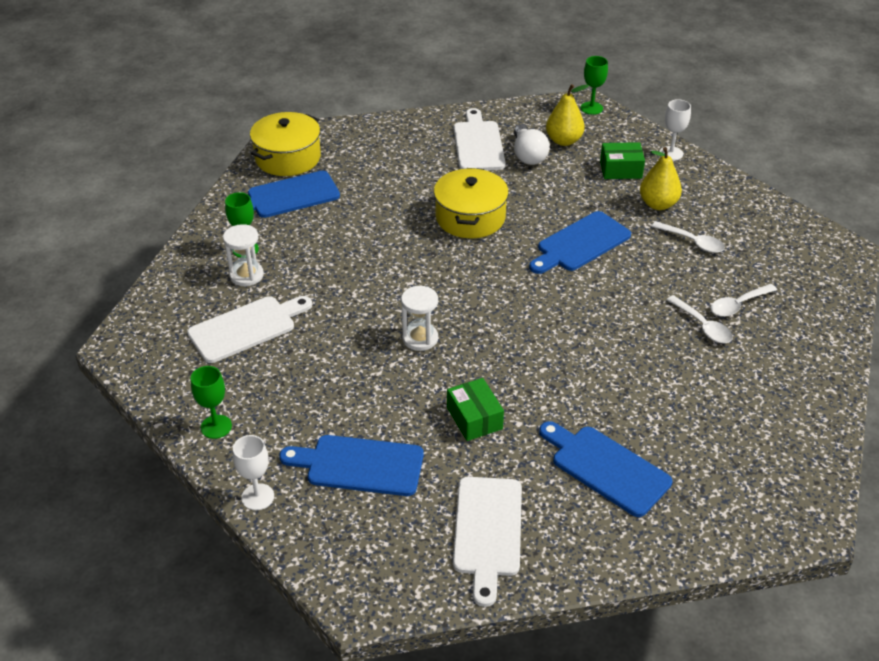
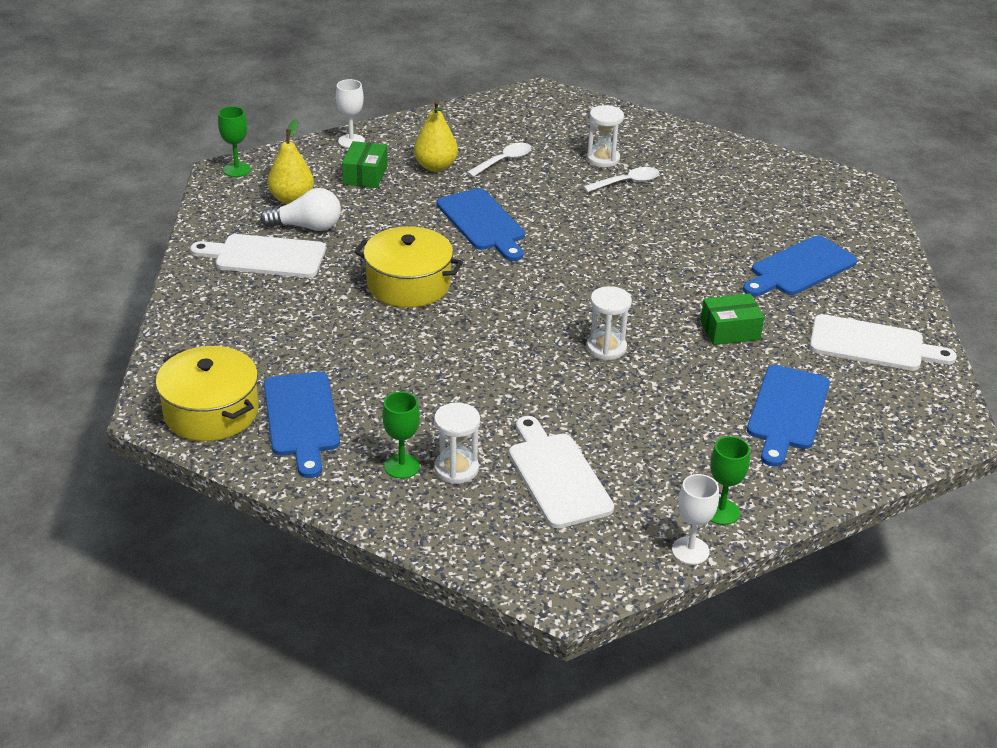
camera: 80 degrees left, 5 degrees down
white goblet [233,435,274,510] -> white goblet moved to [672,474,719,565]
white spoon [710,284,777,317] -> white hourglass [586,105,624,167]

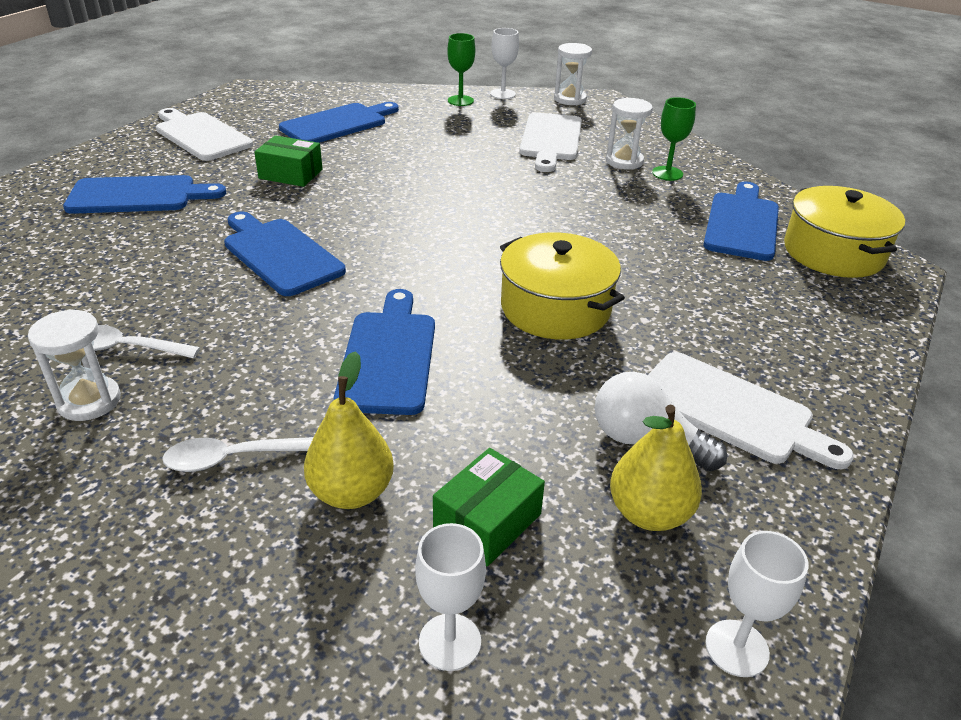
camera: 150 degrees left, 0 degrees up
green goblet [218,106,251,177] -> white goblet [705,531,808,677]
white hourglass [587,286,632,360] -> white hourglass moved to [554,43,592,105]
none -> blue cutting board [224,212,346,296]

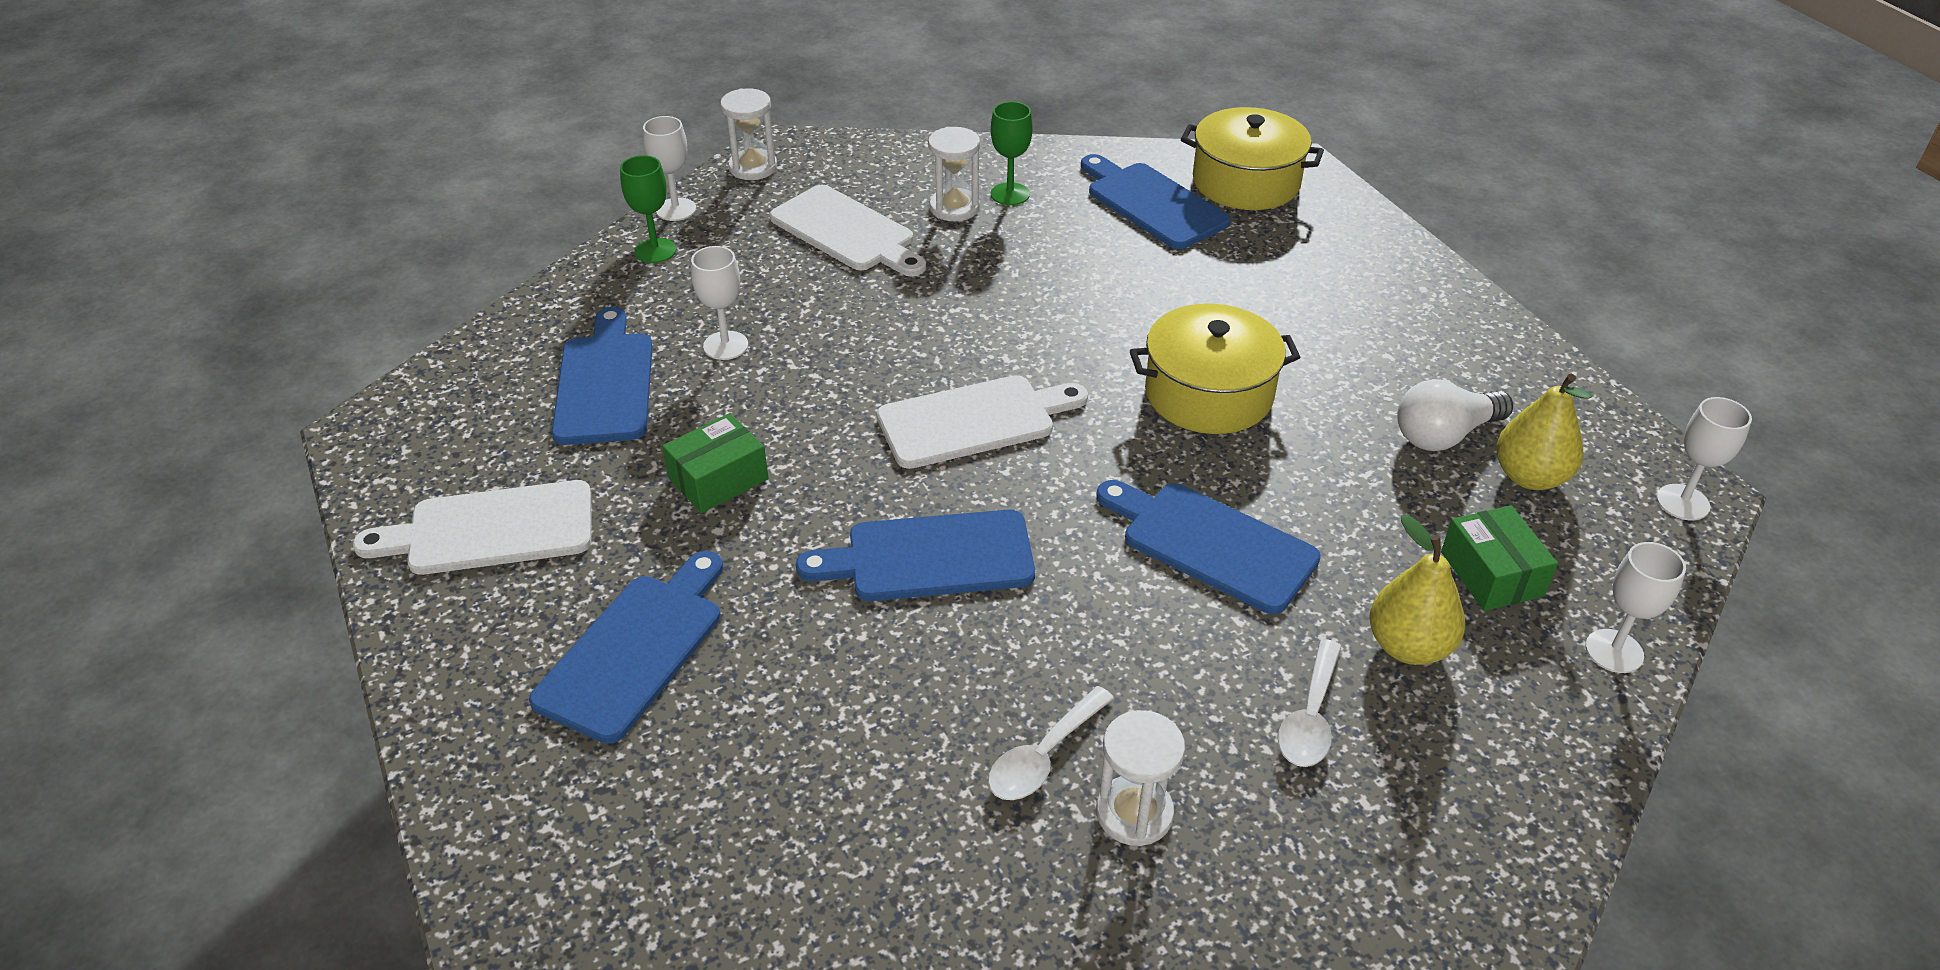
camera: 55 degrees left, 5 degrees up
white cutting board [648,352,854,469] -> white cutting board moved to [877,375,1088,469]
none -> white goblet [691,246,748,360]

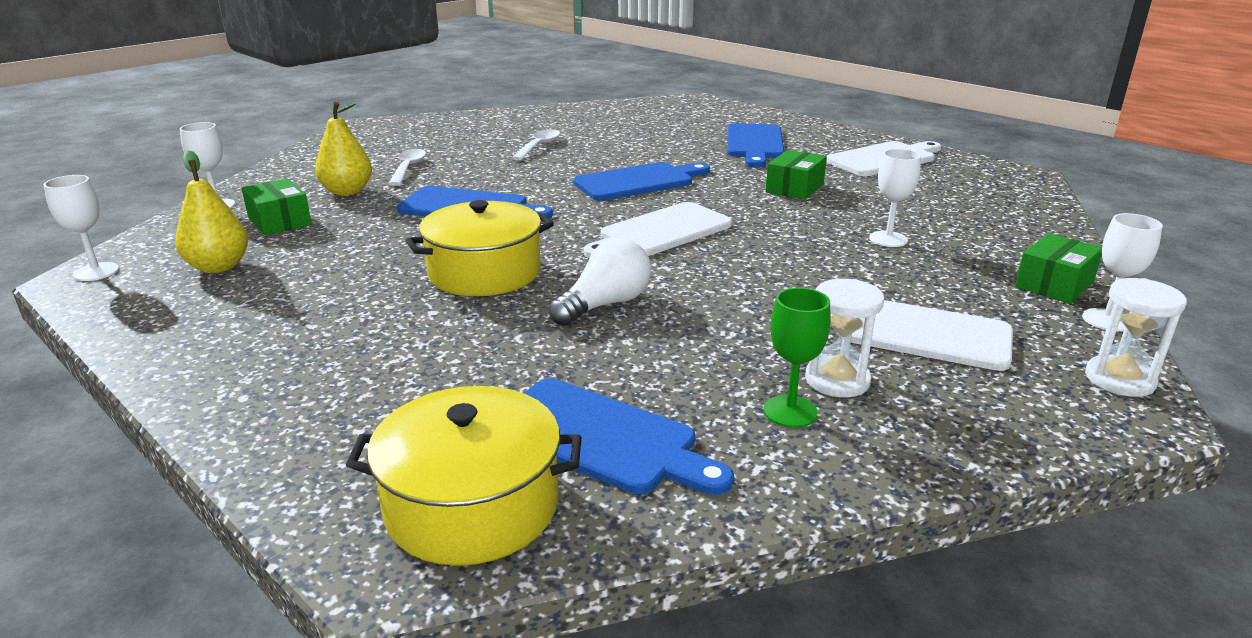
camera: 160 degrees right, 15 degrees down
blue cutting board [552,307,653,445] -> none
green goblet [620,155,676,263] -> green box [1015,233,1102,304]
white hourglass [1096,710,1185,846] -> none
white light bulb [1397,379,1513,451] -> white light bulb moved to [549,238,651,326]

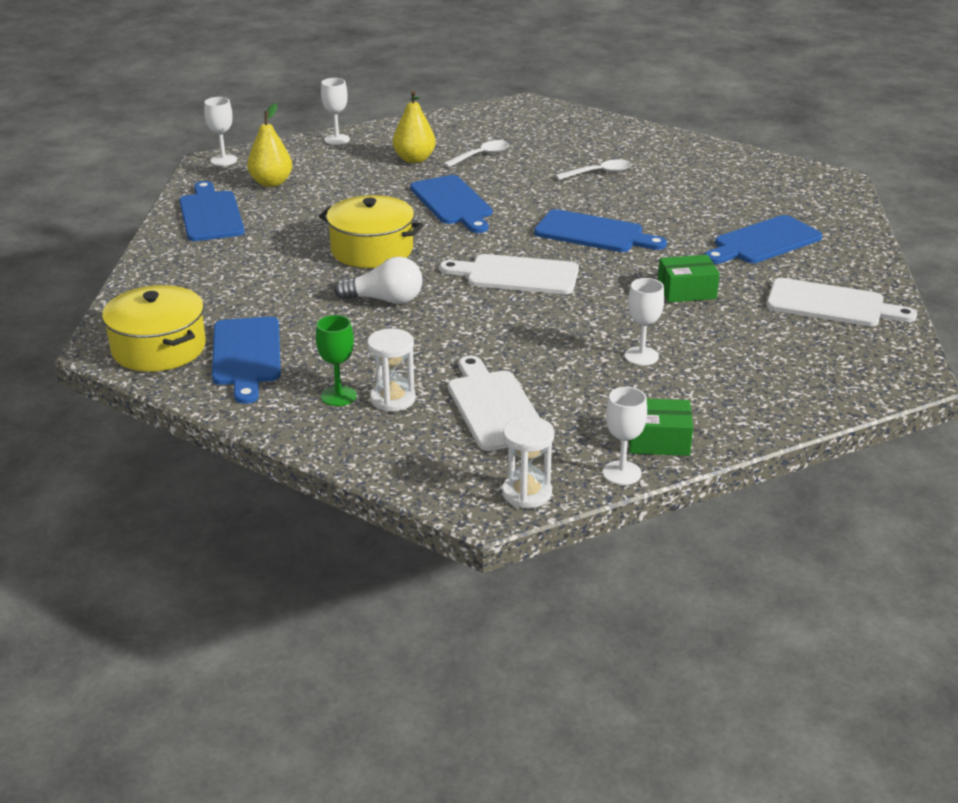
camera: 50 degrees right, 5 degrees up
green box [241,178,312,235] -> none
none -> blue cutting board [179,181,245,241]

